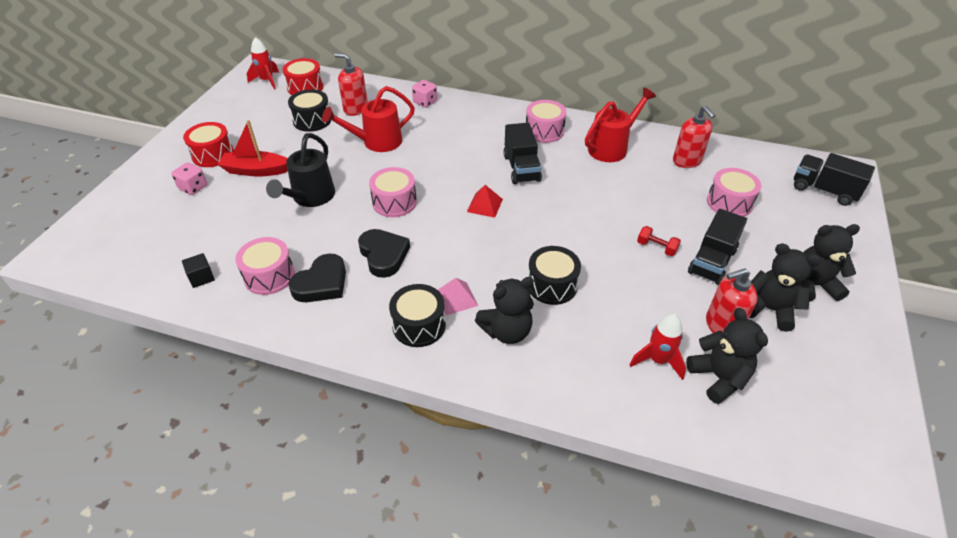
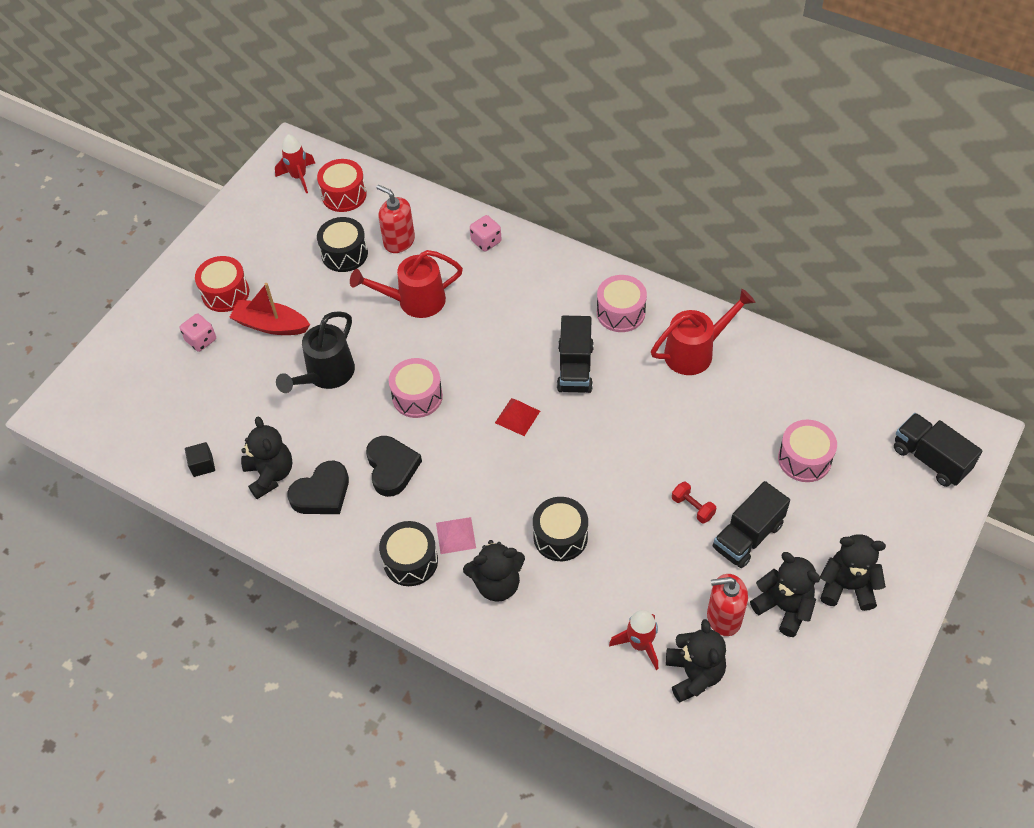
camera: 15 degrees right, 10 degrees up
pink drum [235,237,295,295] -> black teddy bear [241,417,292,499]
red soap dispenser [673,106,716,168] -> none

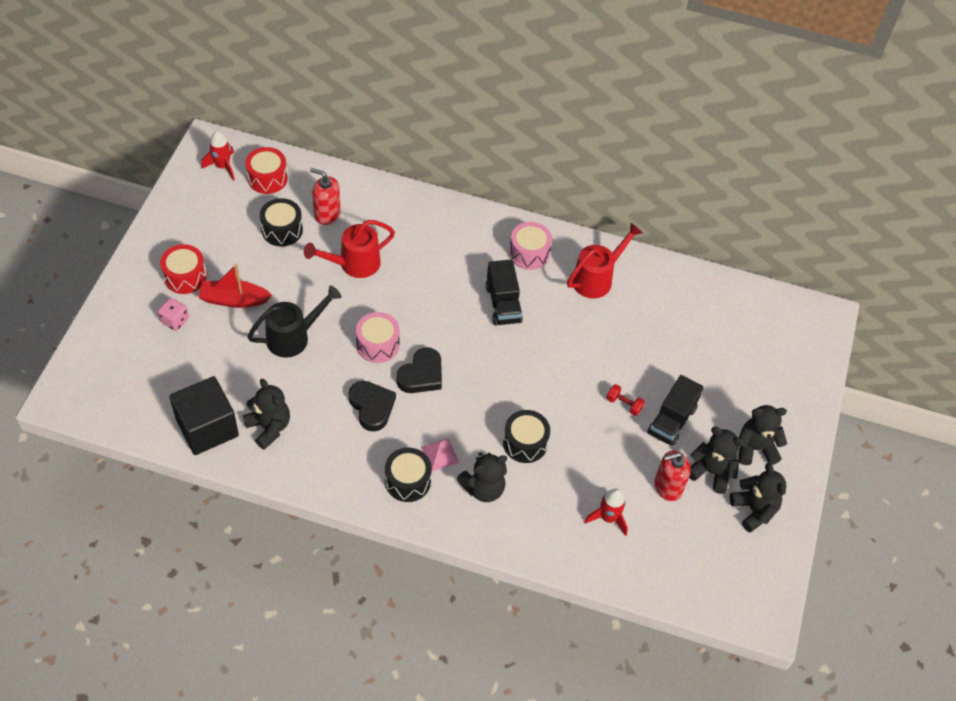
camera: 20 degrees left, 0 degrees up
black cube [185,442,215,477] -> black cube [169,376,239,455], size x2.48
black watering can [276,311,355,393] -> black watering can turned 135 degrees counterclockwise [247,285,342,358]
black heart [287,460,349,514] -> black heart moved to [396,347,442,393]
pink dice [470,215,501,252] -> none
red pyramid [495,398,540,436] -> none
black teddy bear [666,619,726,703] -> black teddy bear moved to [730,463,786,532]
pink drum [778,420,837,482] -> none
black truck [894,413,982,487] -> none

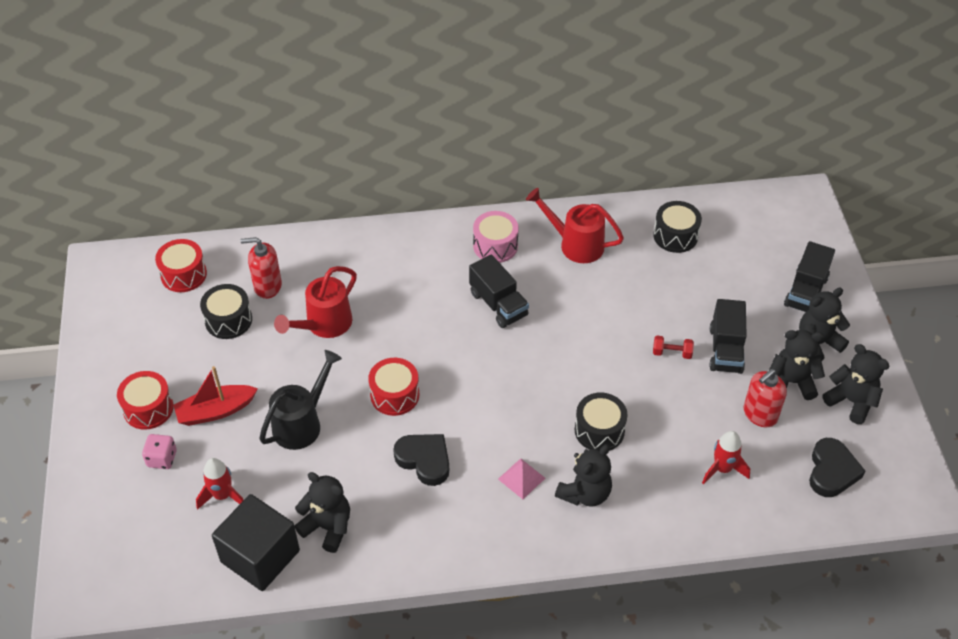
camera: 20 degrees left, 5 degrees down
red rocket [201,131,235,181] -> red rocket moved to [196,458,243,509]
pink drum [356,312,400,363] -> red drum [368,358,419,416]
black drum [385,448,432,502] -> black drum moved to [653,201,702,253]
black heart [396,347,442,393] -> black heart moved to [809,438,865,497]
red watering can [567,223,643,299] -> red watering can turned 90 degrees counterclockwise [526,188,624,263]
none -> black truck [784,241,835,312]

